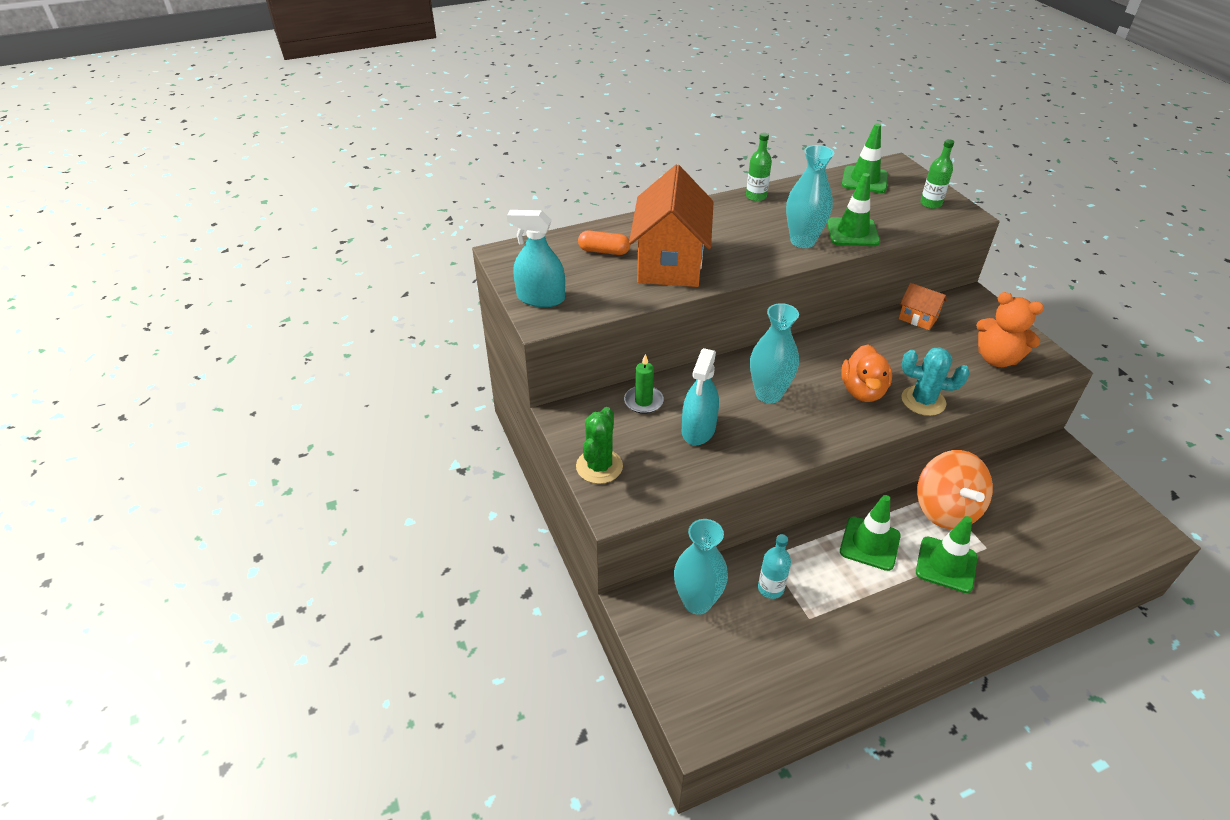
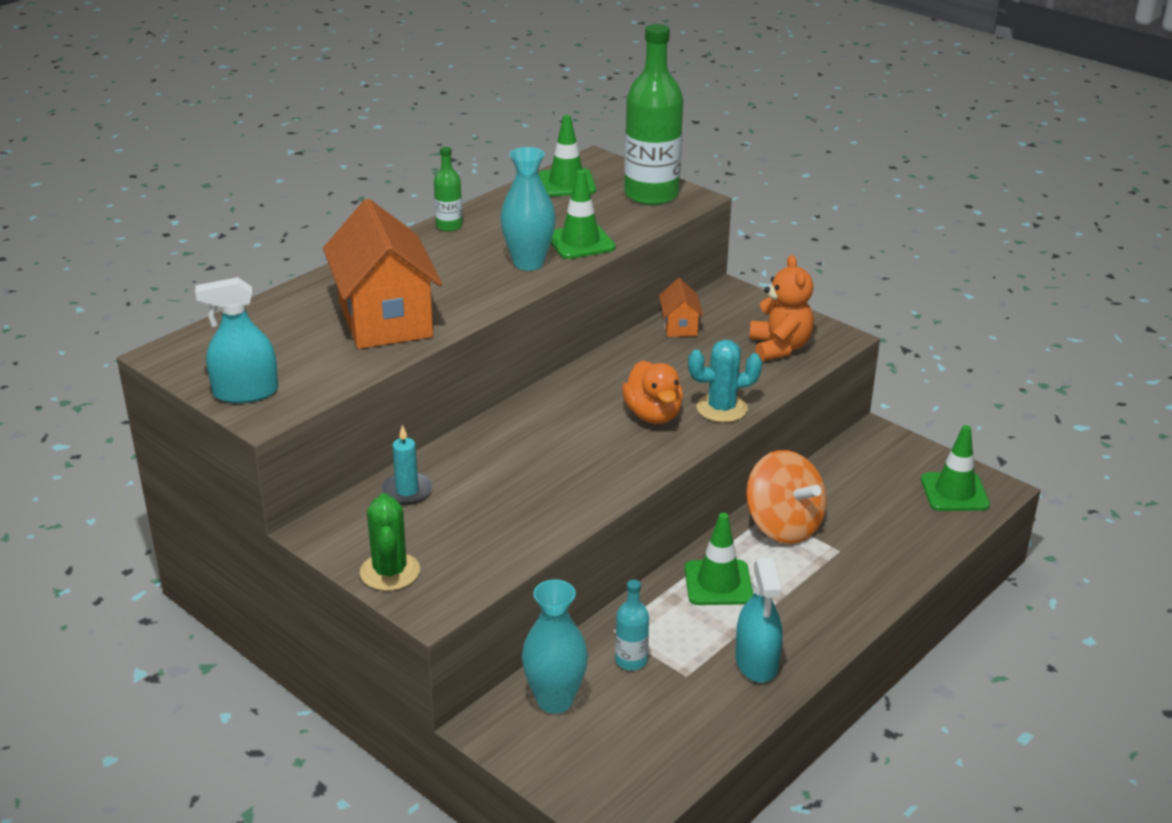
camera: 25 degrees left, 10 degrees down
orange capsule [578,230,630,255] -> none
green candle [624,354,664,414] -> turquoise candle [381,425,433,504]
turquoise spray bottle [682,348,719,445] -> turquoise spray bottle moved to [735,558,782,683]
turquoise vase [750,303,799,403] -> none
orange house [899,283,947,330] -> orange house turned 75 degrees clockwise [659,278,704,337]
green traffic cone [916,516,977,593] -> green traffic cone moved to [921,425,990,511]
green bottle [920,139,954,209] -> green bottle [624,24,683,205], size x2.14
orange teddy bear [976,292,1044,367] -> orange teddy bear turned 105 degrees counterclockwise [749,255,814,361]

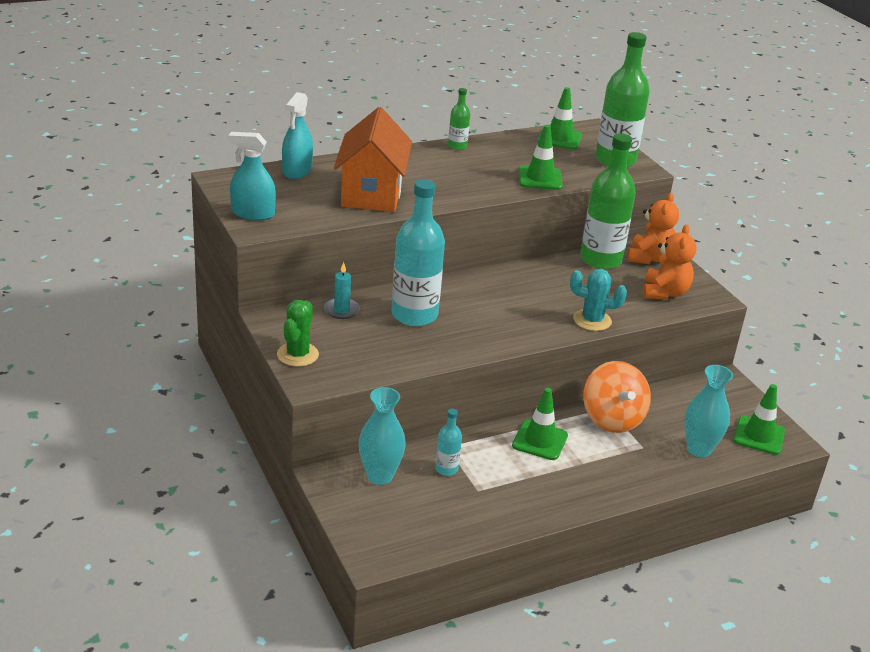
camera: 20 degrees right, 0 degrees up
turquoise vase [500,147,556,271] -> turquoise vase moved to [684,365,733,457]
orange duck [622,360,683,424] -> none
orange house [659,278,704,337] -> green bottle [580,133,636,269]
turquoise spray bottle [735,558,782,683] -> turquoise spray bottle moved to [282,92,313,179]
none -> turquoise bottle [391,179,445,326]
none -> orange teddy bear [627,193,679,264]

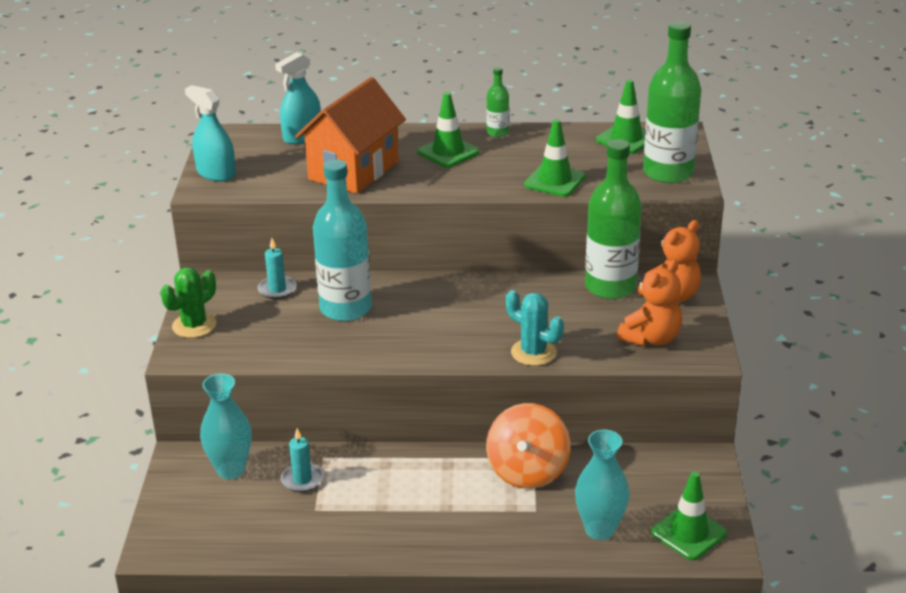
camera: 30 degrees right, 0 degrees up
turquoise bottle [435,409,462,476] -> turquoise candle [281,428,323,492]
green traffic cone [512,388,568,460] -> green traffic cone moved to [417,92,480,168]

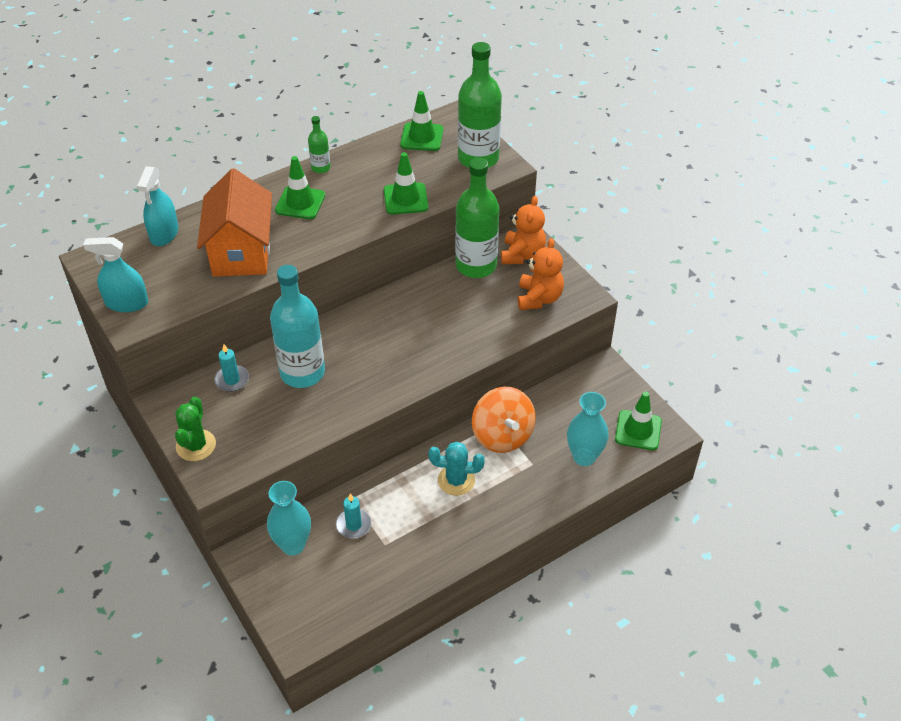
camera: 35 degrees left, 15 degrees up
turquoise cactus [506,290,564,366] -> turquoise cactus moved to [428,442,485,496]

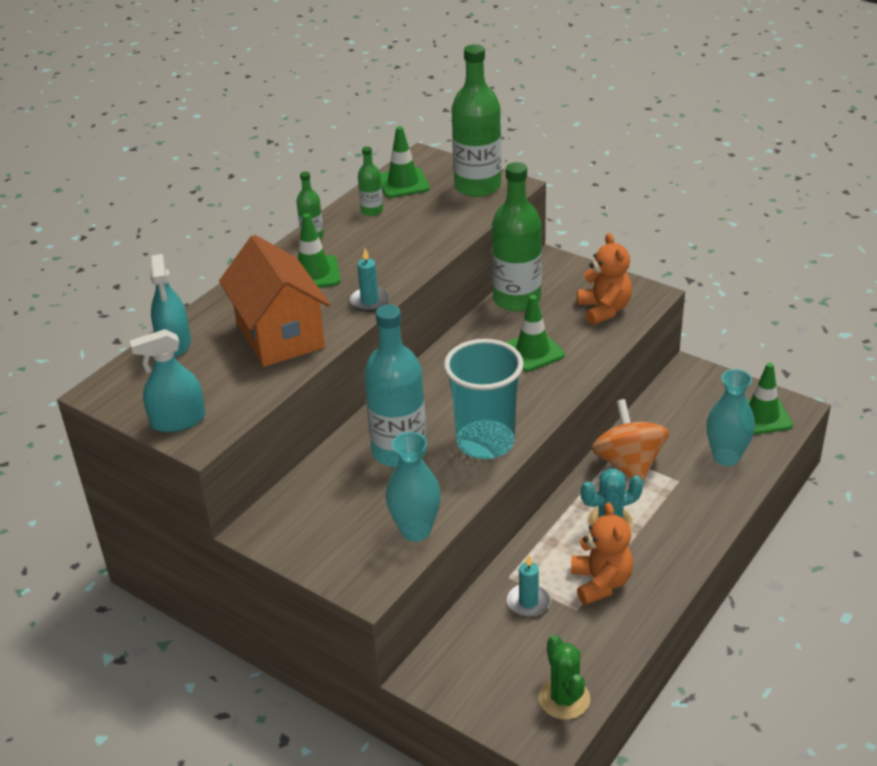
camera: 20 degrees left, 10 degrees down
green cactus [175,397,216,461] -> green cactus moved to [539,635,590,720]
turquoise candle [214,344,249,392] -> turquoise candle moved to [349,248,390,312]
turquoise vase [267,481,311,556] -> turquoise vase moved to [386,432,441,542]
green traffic cone [384,152,428,215] -> green traffic cone moved to [505,295,565,372]
orange spinning top [472,387,536,453] -> orange spinning top turned 150 degrees counterclockwise [592,399,669,482]
orange teddy bear [501,196,546,264] -> orange teddy bear moved to [571,502,633,605]
none -> green bottle [358,146,383,216]
none -> turquoise cup [444,339,524,459]

